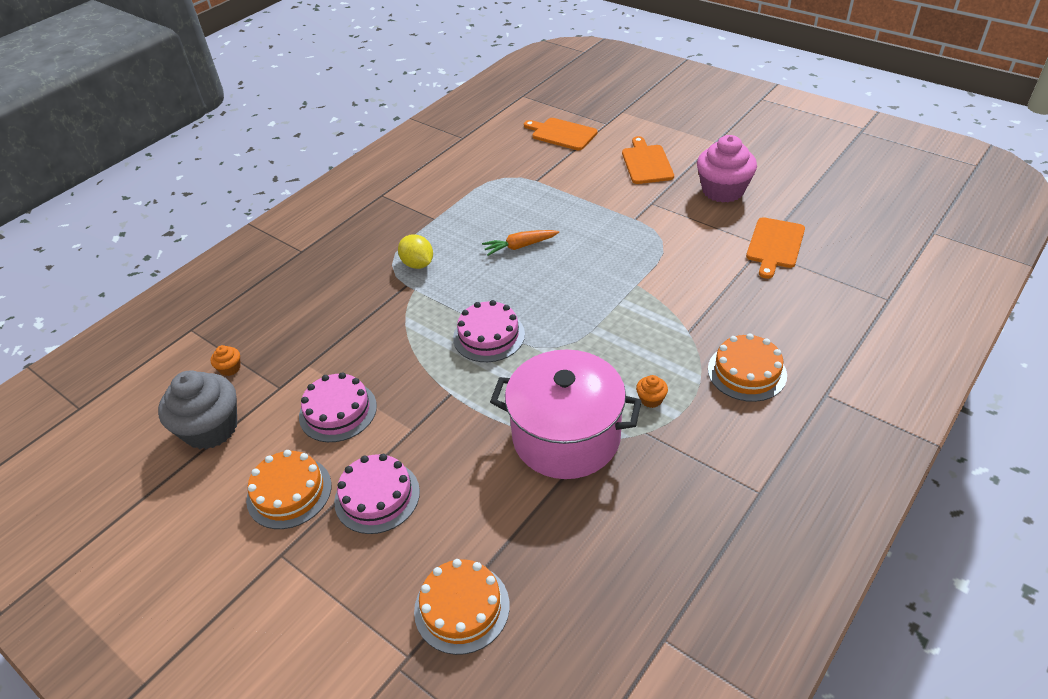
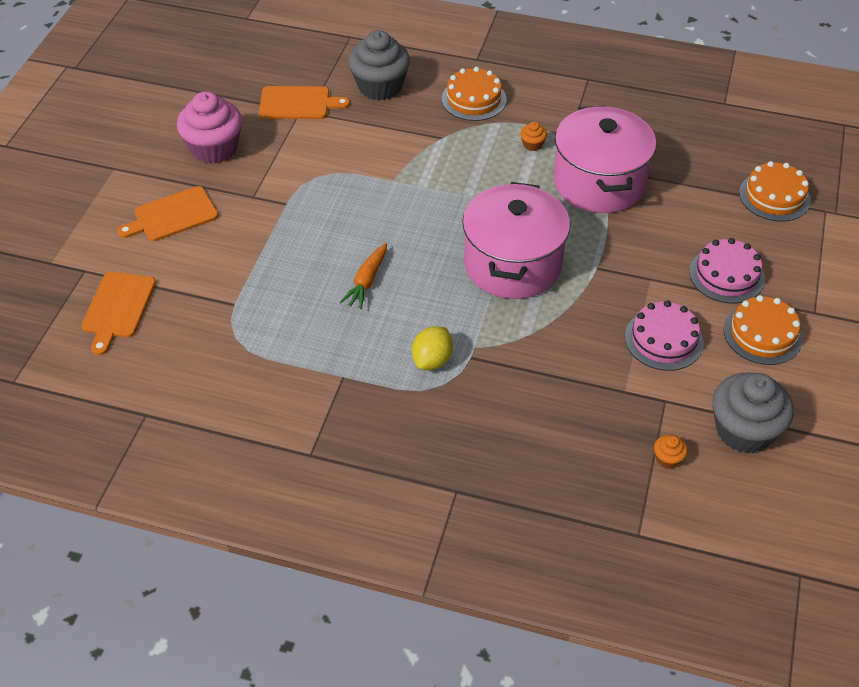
camera: 115 degrees left, 5 degrees up
pink cake [453,300,525,362] -> pink pot [462,182,570,299]
orange carrot [482,230,559,256] -> orange carrot turned 60 degrees clockwise [339,243,387,309]
none -> grey cupcake [348,30,410,100]

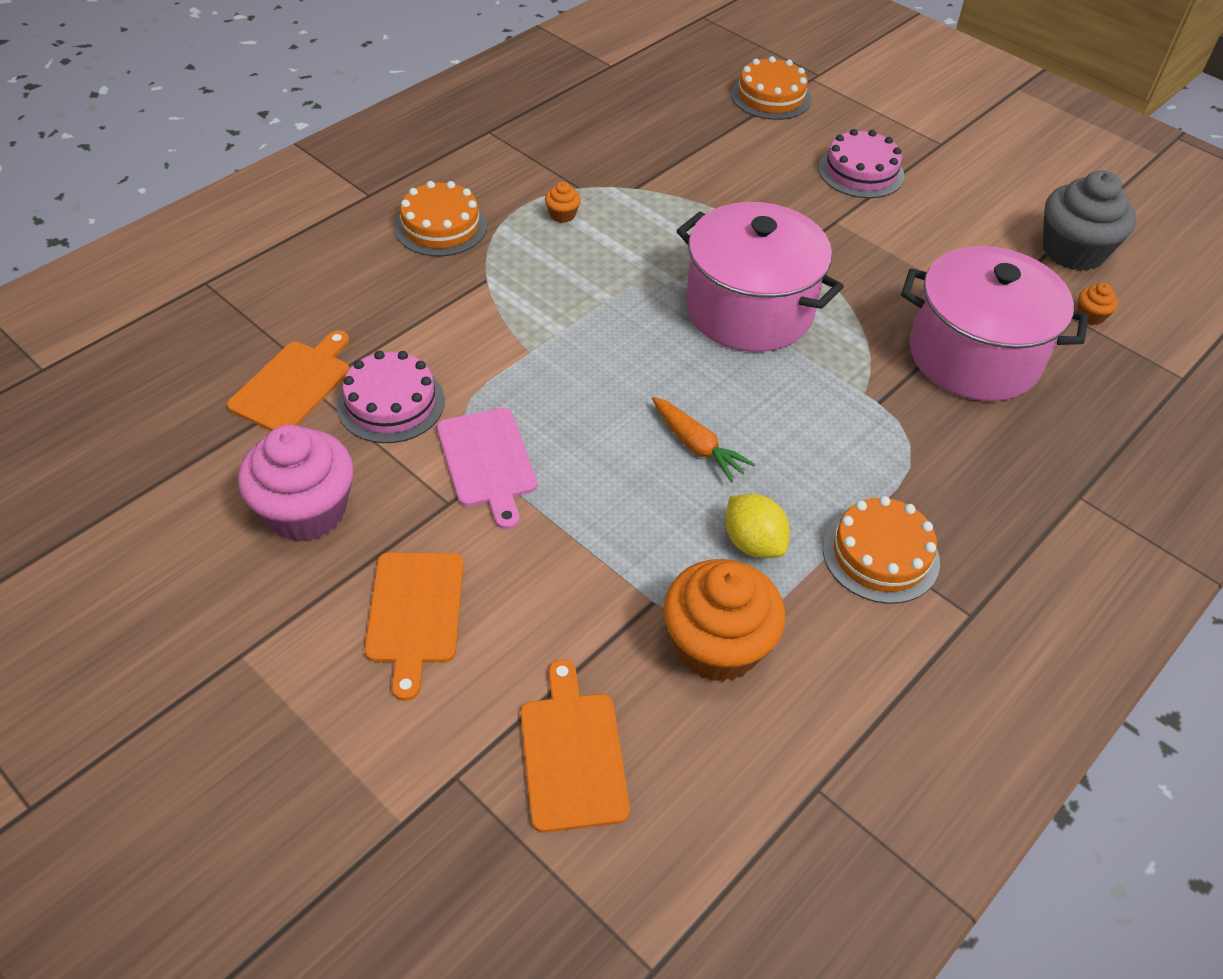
camera: 65 degrees left, 0 degrees up
orange cutting board [81,272,156,355] -> orange cutting board turned 135 degrees counterclockwise [520,659,630,833]
grey cupcake [348,30,410,100] -> none
yellow lemon [412,326,453,370] -> yellow lemon moved to [725,494,790,558]
pink pot [553,105,656,213] -> pink pot moved to [901,246,1089,401]
pink cake [625,301,704,371] -> pink cake moved to [337,351,445,443]
orange cake [724,295,803,365] -> orange cake moved to [823,496,940,604]
none -> pink cutting board [437,408,537,530]
none -> orange cupcake [663,559,786,682]

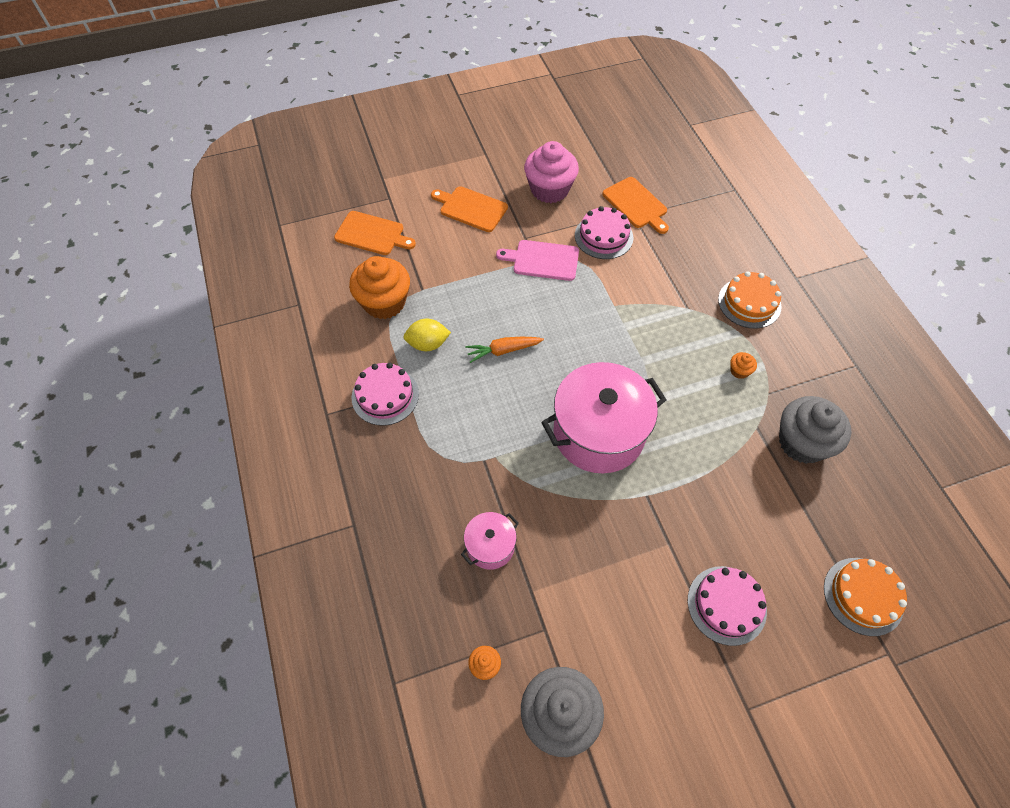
camera: 120 degrees right, 10 degrees up
orange cake [823,496,940,604] -> pink cake [352,363,419,426]
pink pot [901,246,1089,401] -> pink pot [461,512,519,570], size x0.49
none -> grey cupcake [779,396,852,464]

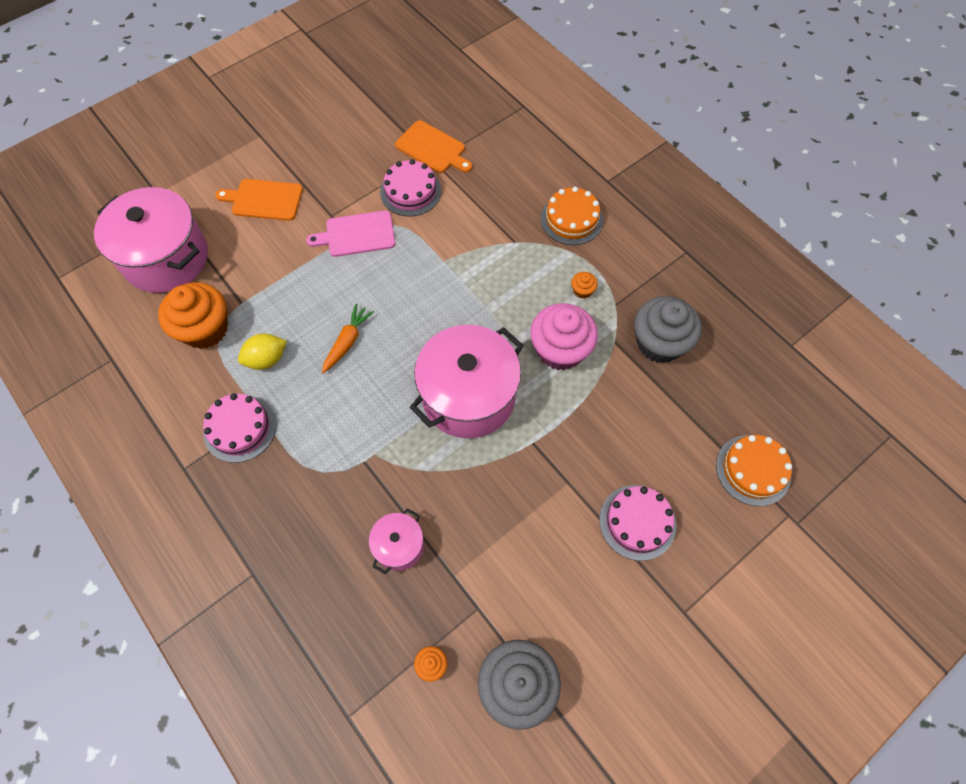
camera: 20 degrees left, 5 degrees up
orange cutting board [334,211,416,255] -> pink pot [94,187,208,293]
orange carrot [465,337,544,363] -> orange carrot turned 150 degrees clockwise [322,304,374,373]
pink cupcake [524,141,579,203] -> pink cupcake moved to [530,303,598,370]

